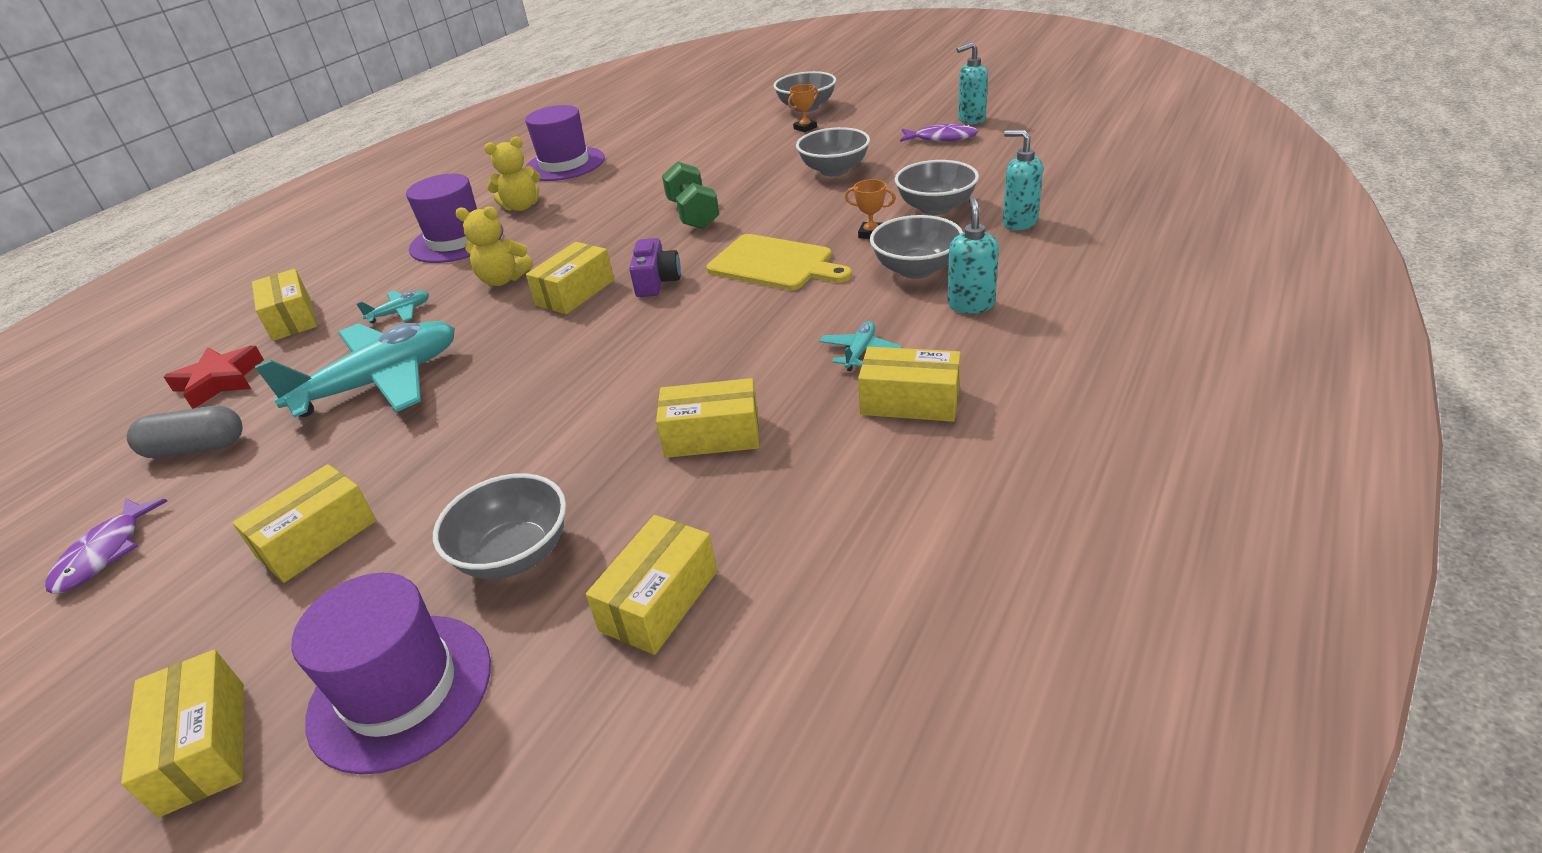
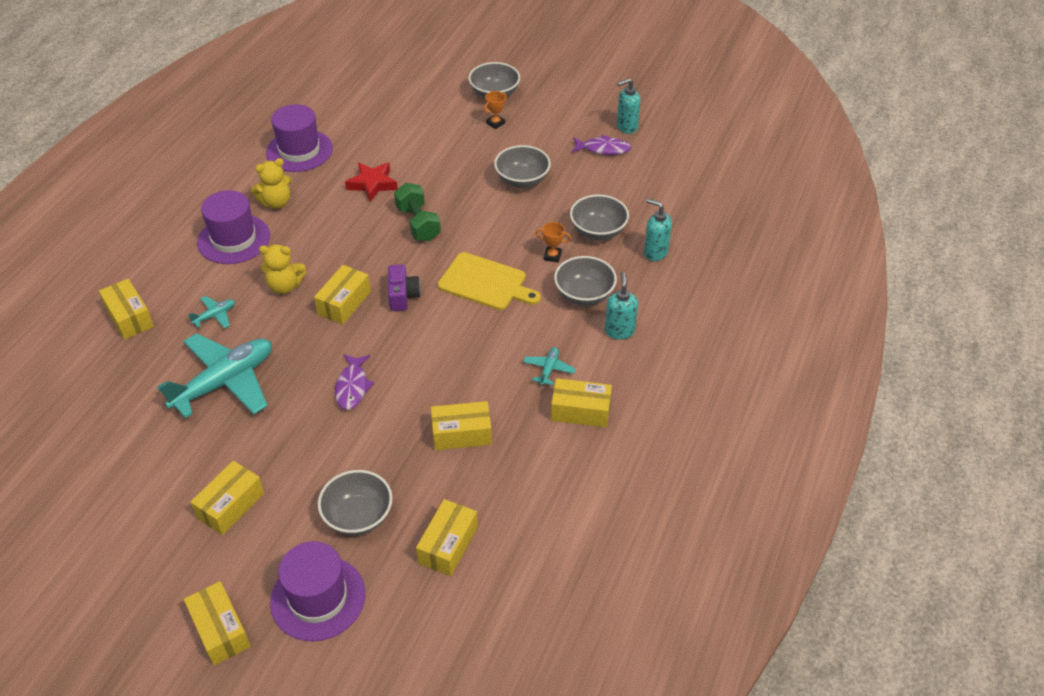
camera: 10 degrees left, 10 degrees up
purple fish [45,498,167,594] -> purple fish moved to [335,354,374,410]
grey capsule [127,406,243,458] -> none
red star [164,346,264,409] -> red star moved to [345,162,398,202]

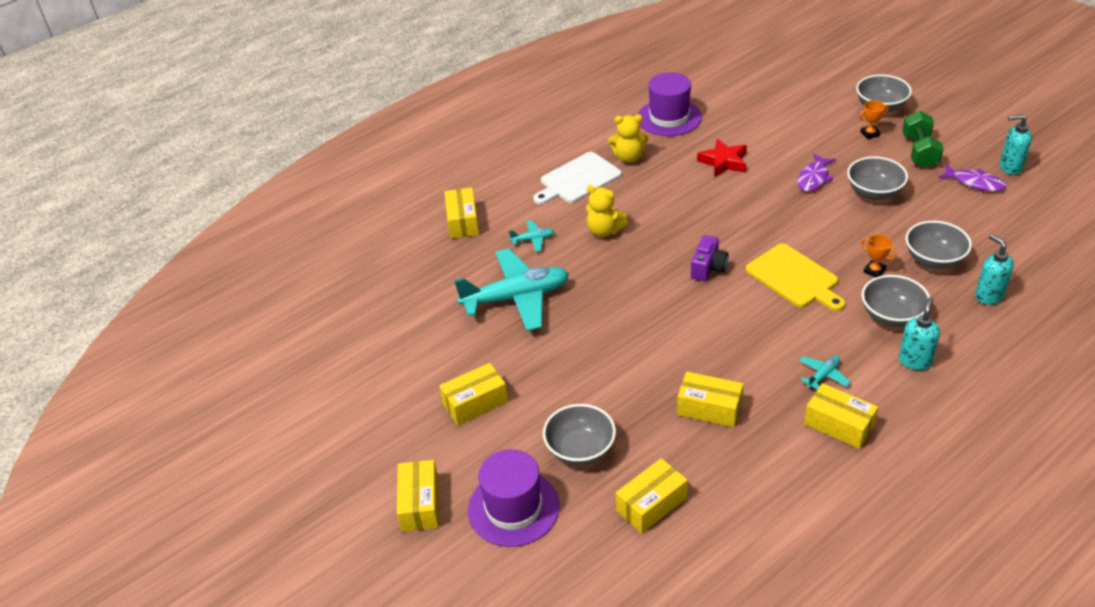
camera: 30 degrees right, 5 degrees down
purple hat [197,190,270,264] -> white cutting board [533,152,622,205]
yellow box [314,265,371,325] -> none
purple fish [335,354,374,410] -> purple fish moved to [797,154,836,191]
green dumbbell [394,183,441,241] -> green dumbbell moved to [902,111,944,168]

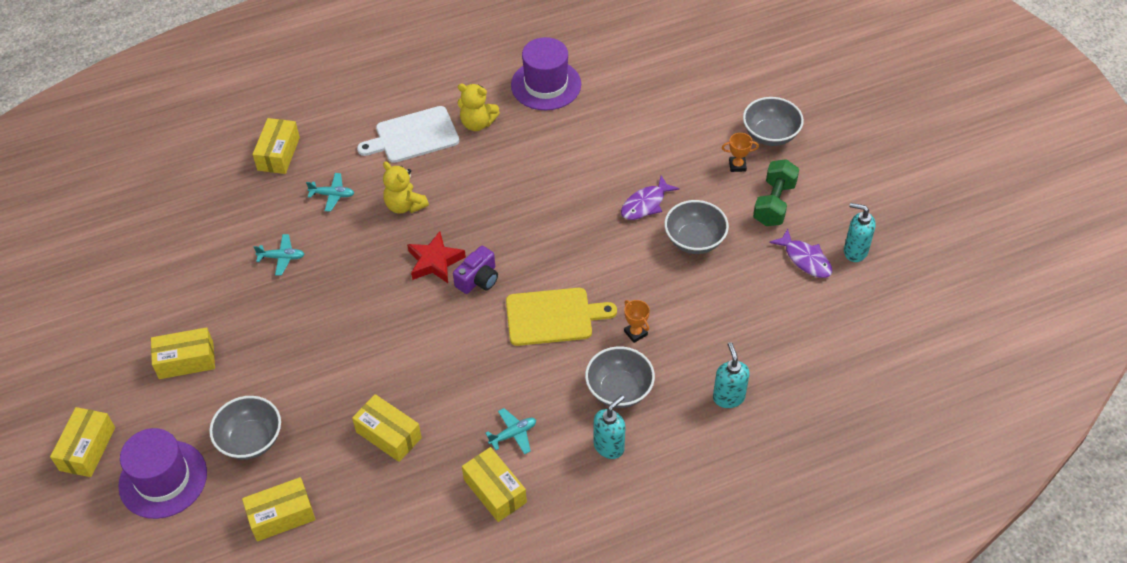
camera: 15 degrees right, 10 degrees up
turquoise plane [454,249,569,331] -> turquoise plane [254,234,304,276], size x0.42
red star [697,139,747,177] -> red star moved to [407,231,466,283]
yellow cutting board [746,243,845,311] -> yellow cutting board turned 75 degrees counterclockwise [506,288,617,346]
grey bowl [906,221,972,269] -> none

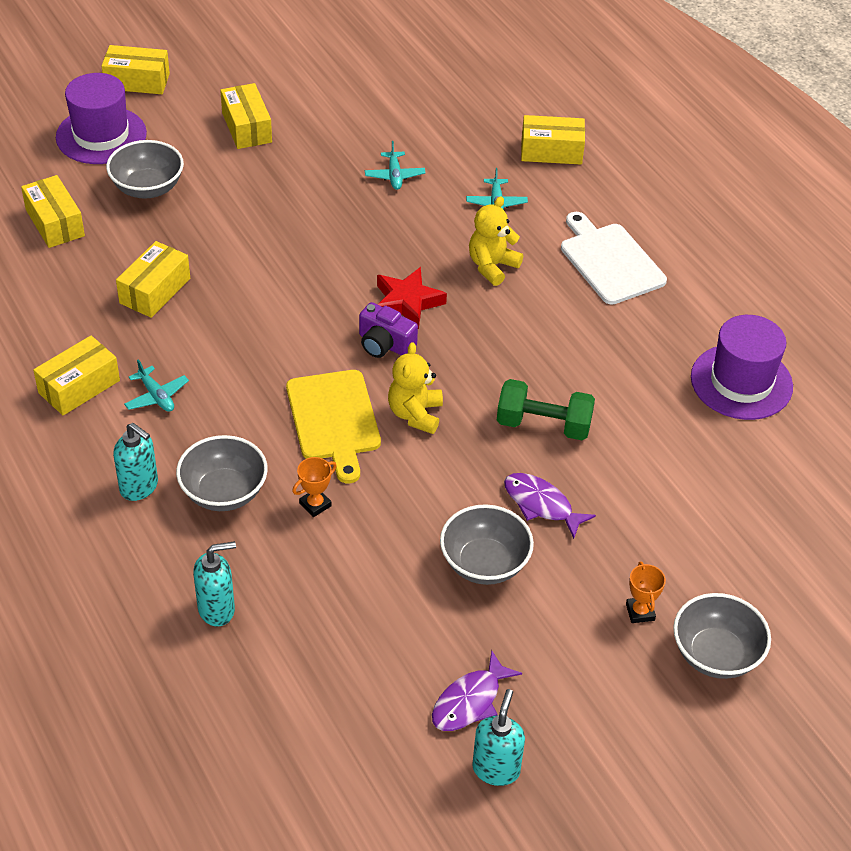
camera: 80 degrees right, 5 degrees down
yellow teddy bear [458,84,500,131] -> yellow teddy bear moved to [388,342,443,434]
green dumbbell [753,159,799,226] -> green dumbbell moved to [497,379,595,440]

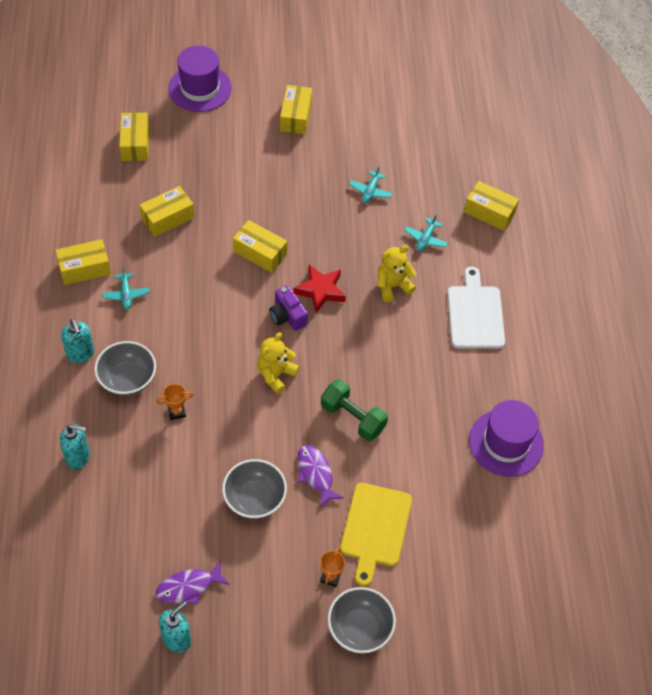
camera: 25 degrees right, 10 degrees up
yellow box [102,45,170,94] -> yellow box moved to [233,220,287,273]
grey bowl [106,140,184,198] -> none
yellow cutting board [286,370,381,483] -> yellow cutting board moved to [340,483,412,587]

